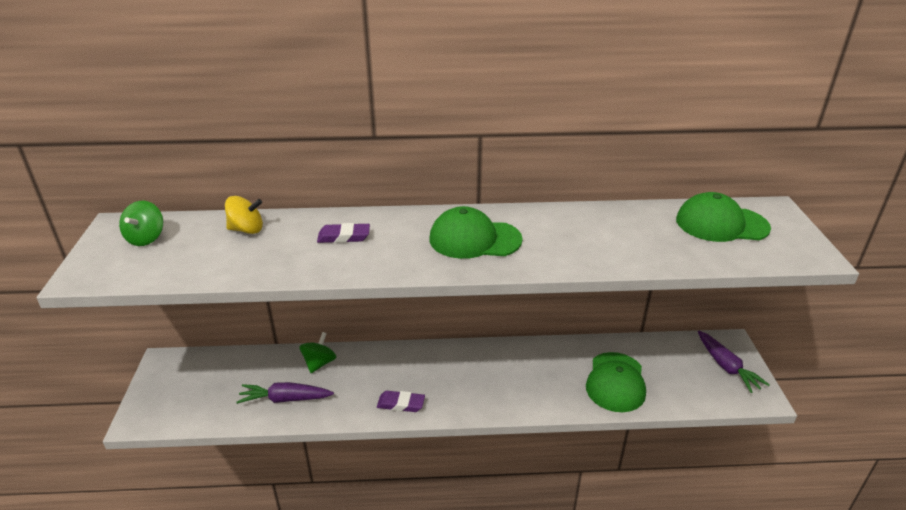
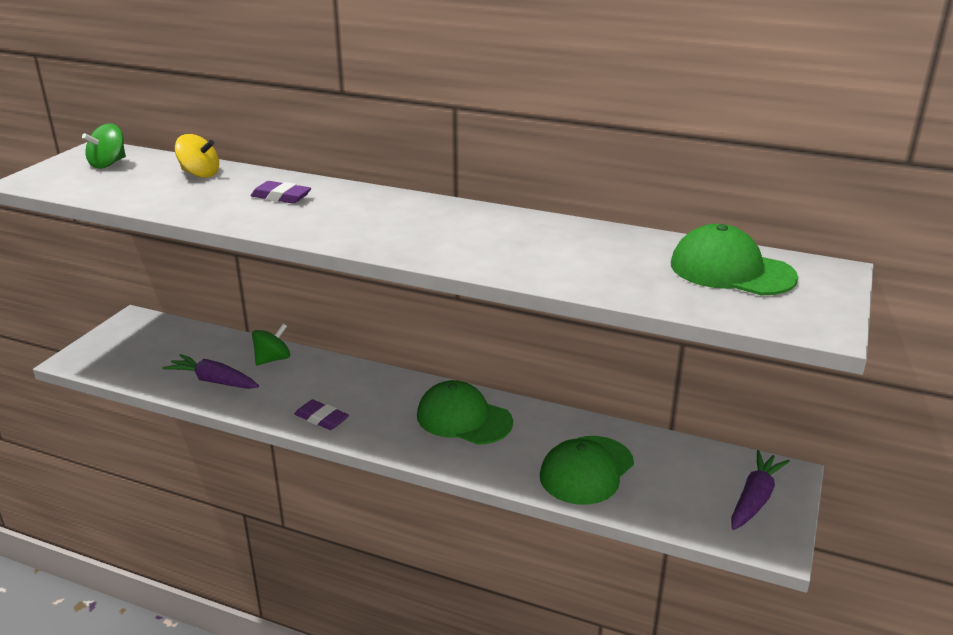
camera: 25 degrees right, 5 degrees down
green cap [429,206,523,259] -> green cap moved to [417,380,513,445]
purple carrot [698,331,770,393] -> purple carrot turned 150 degrees counterclockwise [731,450,790,530]

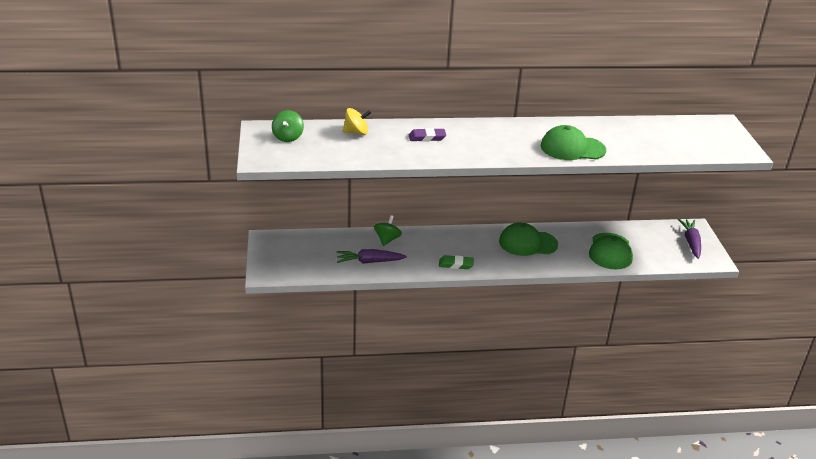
camera: 30 degrees left, 5 degrees up
purple eraser [294,400,349,430] -> green eraser [439,255,474,269]
green cap [671,224,798,295] -> green cap moved to [541,125,606,160]

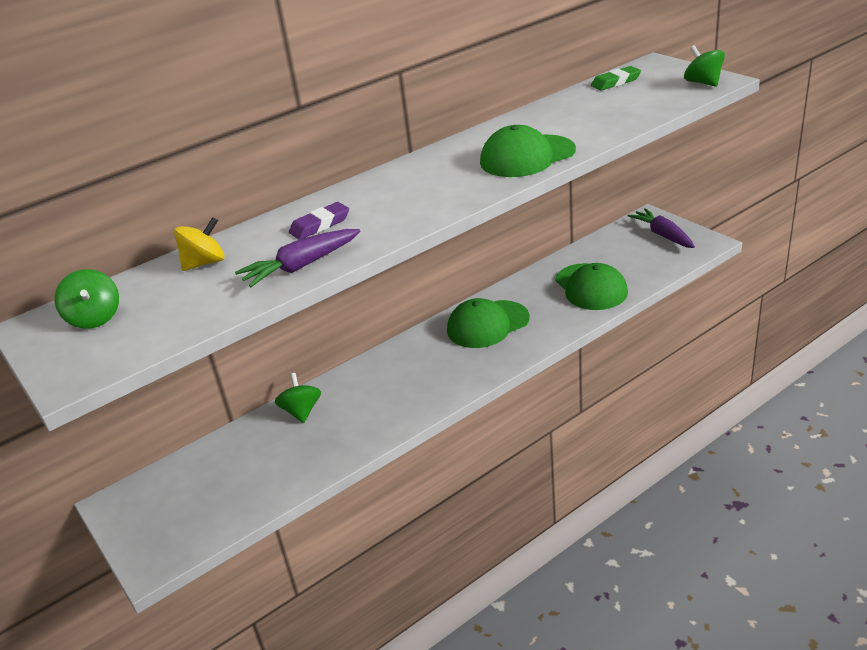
camera: 25 degrees left, 0 degrees up
purple carrot [337,249,407,264] -> purple carrot moved to [235,229,360,287]
green eraser [439,255,474,269] -> green eraser moved to [591,66,641,90]
none -> green spinning top [684,45,725,87]

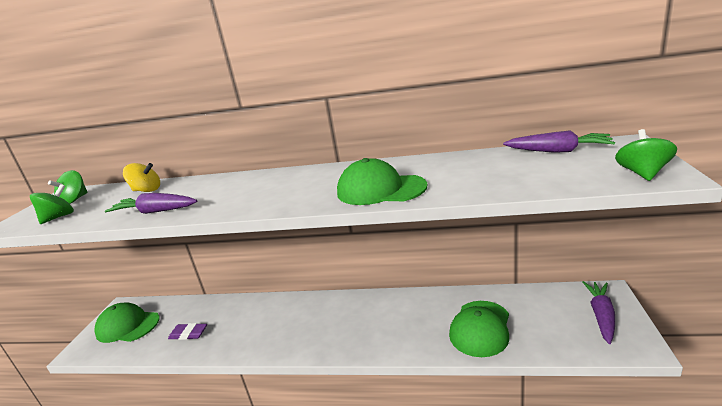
camera: 45 degrees right, 10 degrees down
green spinning top [275,373,321,423] -> green spinning top moved to [30,184,74,224]
purple eraser [289,202,349,240] -> purple eraser moved to [168,323,207,340]
green cap [447,298,530,348] -> green cap moved to [94,302,160,343]
green eraser [591,66,641,90] -> purple carrot [503,130,615,153]

